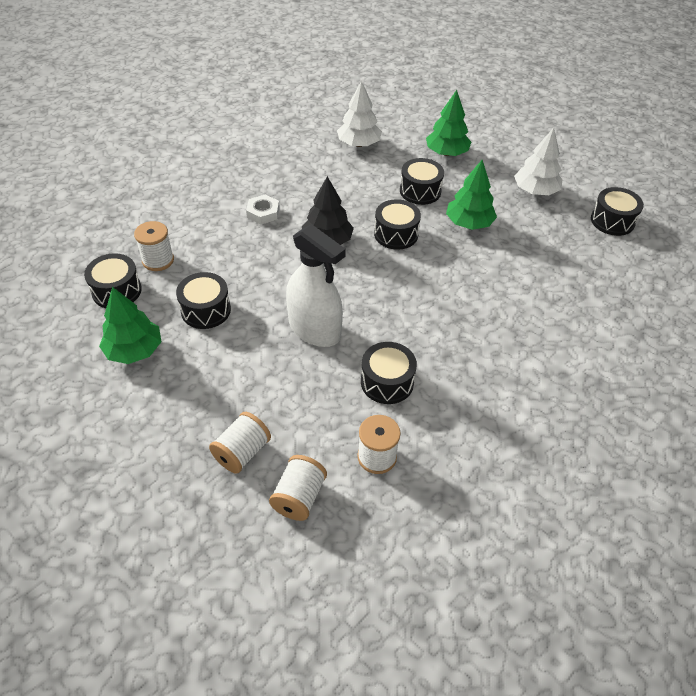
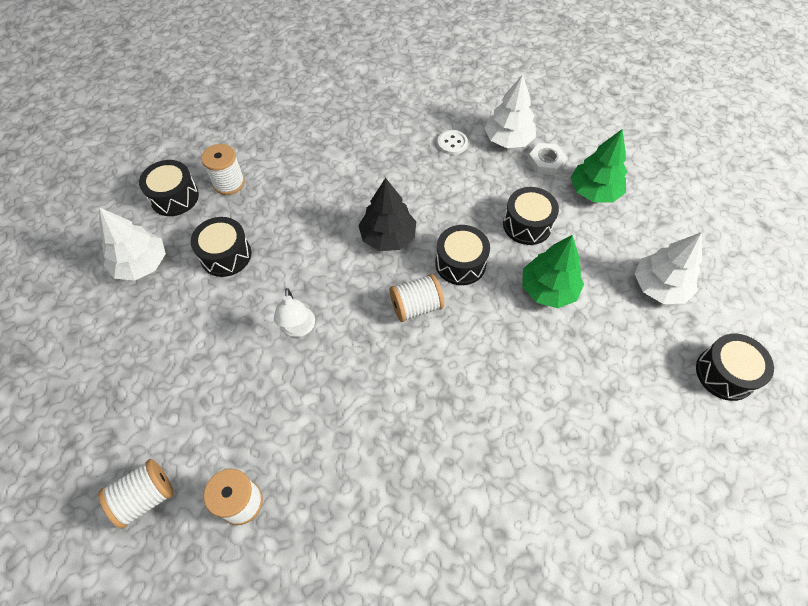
camera: 35 degrees right, 10 degrees up
green tree [99,287,162,364] -> white tree [99,207,166,281]
white spool [209,412,271,474] -> white spool moved to [390,274,444,322]
white nut [246,195,280,224] -> white nut moved to [527,143,567,175]
white spray bottle [286,224,346,347] -> white lamp [274,288,315,337]
black drum [361,342,417,404] -> none
none -> white button [437,130,468,155]

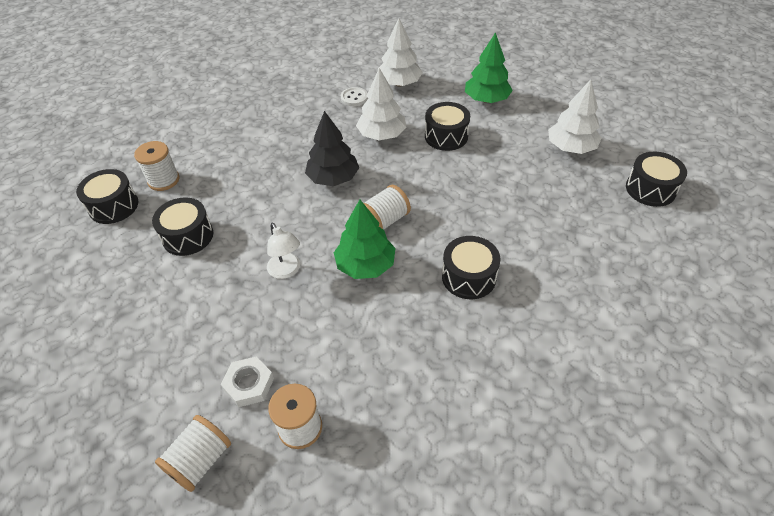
camera: 20 degrees left, 10 degrees down
white tree [99,207,166,281] -> white tree moved to [356,68,407,140]
black drum [435,225,490,285] -> black drum moved to [442,236,500,299]
green tree [522,235,584,308] -> green tree moved to [334,200,395,279]
white nut [527,143,567,175] -> white nut moved to [221,356,274,407]

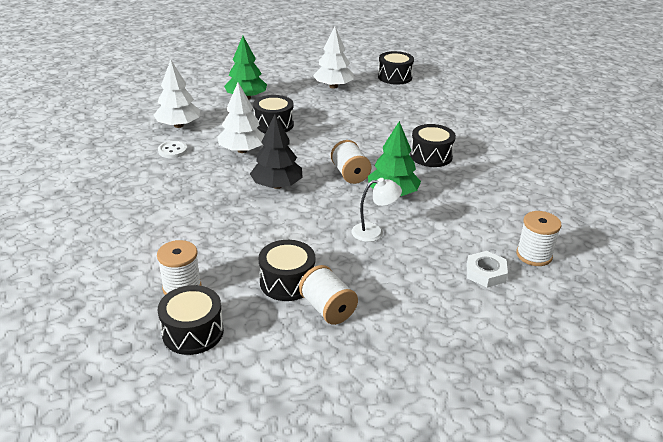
camera: 70 degrees left, 15 degrees down
white spool [155,415,231,492] -> white spool moved to [299,265,358,325]

